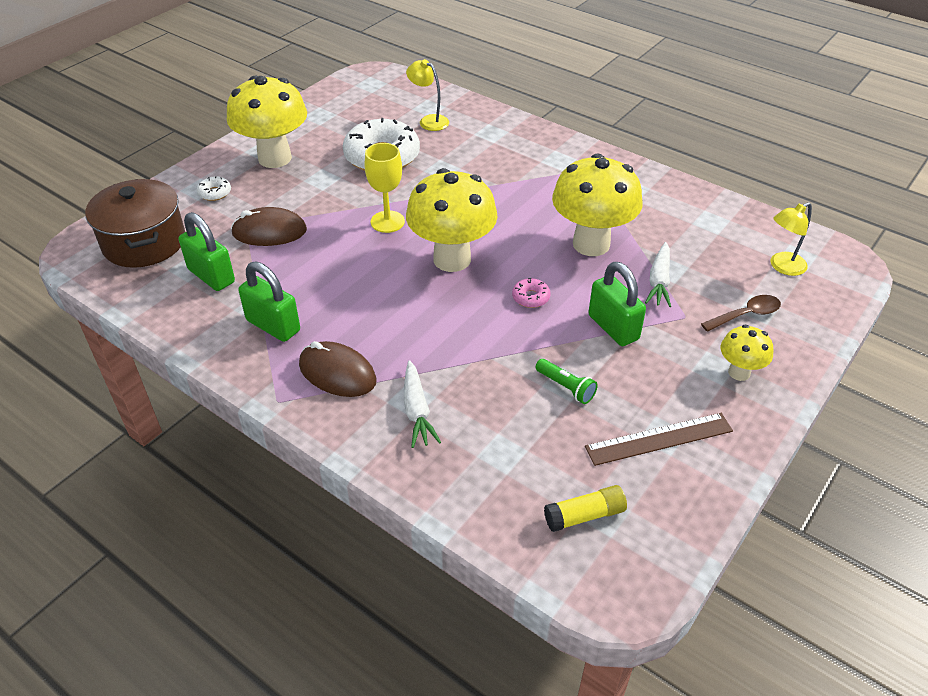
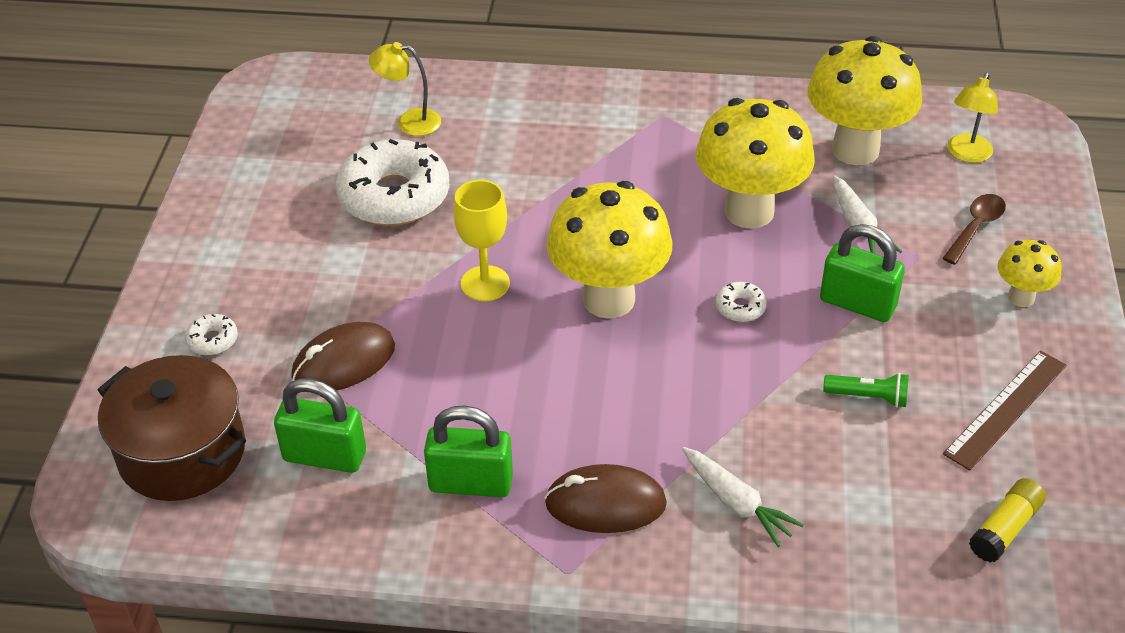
camera: 30 degrees left, 0 degrees up
yellow mushroom [227,76,307,168] -> yellow mushroom moved to [807,36,922,165]
pink donut [512,278,551,308] -> white donut [715,282,767,322]

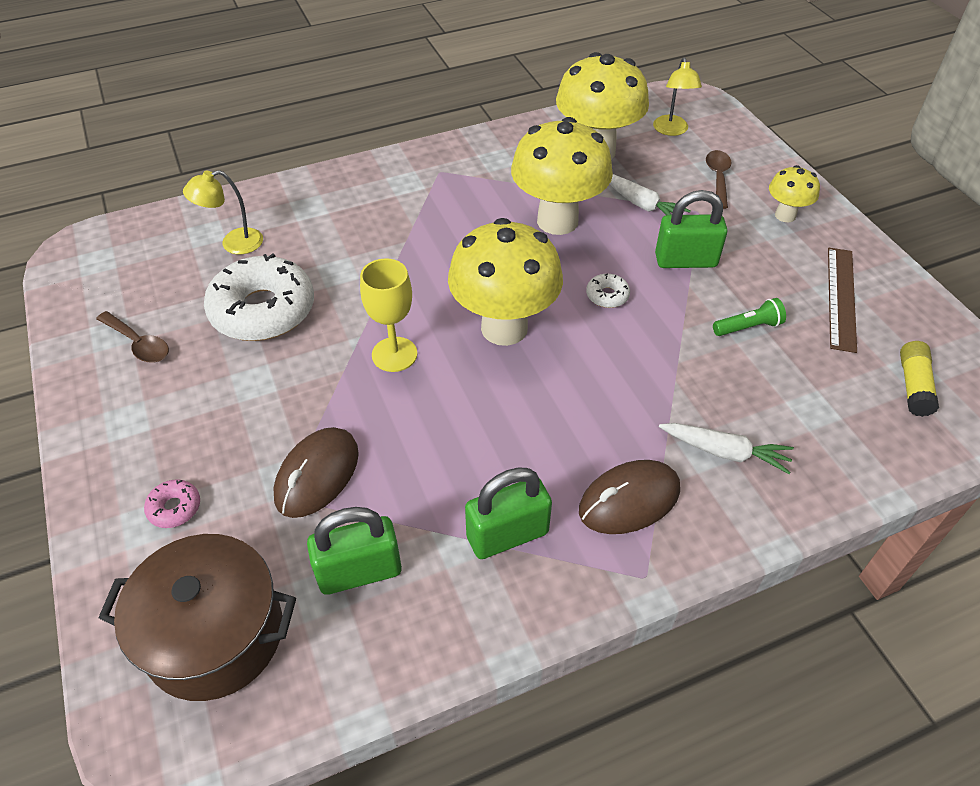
camera: 30 degrees left, 5 degrees up
white donut [185,314,238,356] -> pink donut [144,479,200,528]
none -> brown spoon [96,311,169,363]

